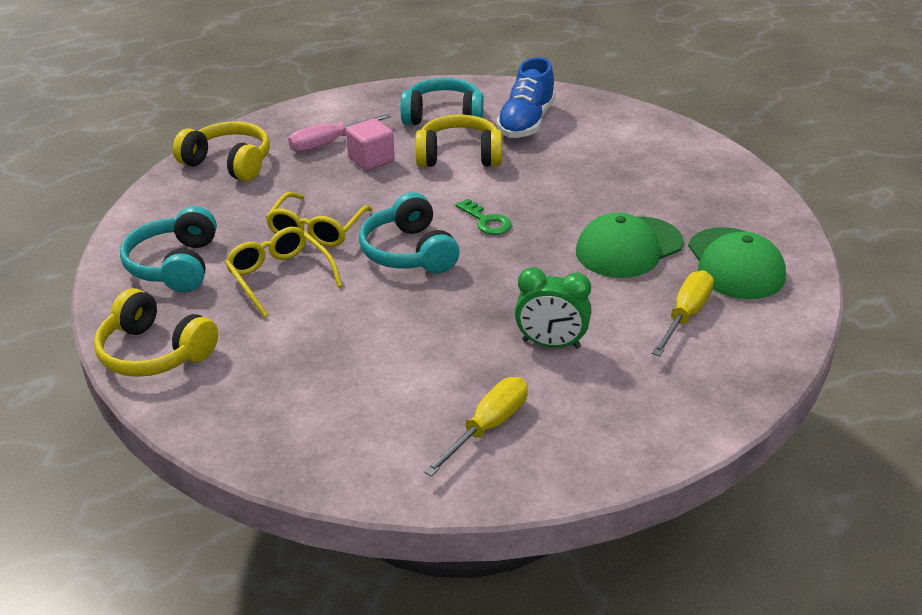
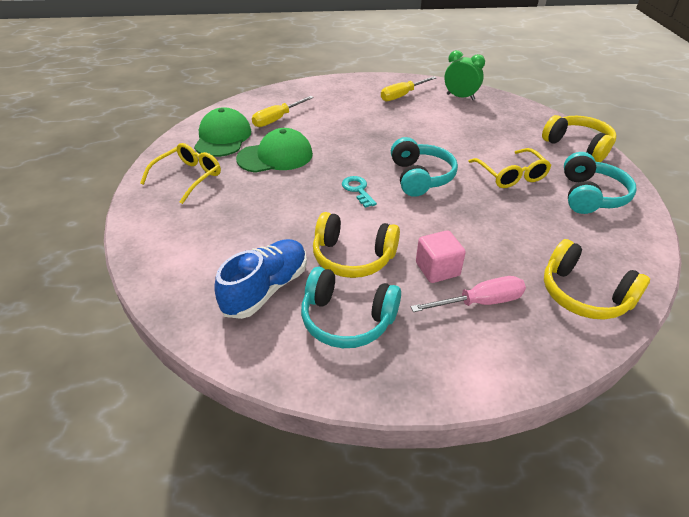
camera: 165 degrees left, 5 degrees up
yellow glasses [266,192,373,247] -> yellow glasses moved to [140,143,221,204]
green key [455,199,512,235] -> turquoise key [342,176,377,208]
green clock [515,267,591,349] -> green clock moved to [444,50,485,100]

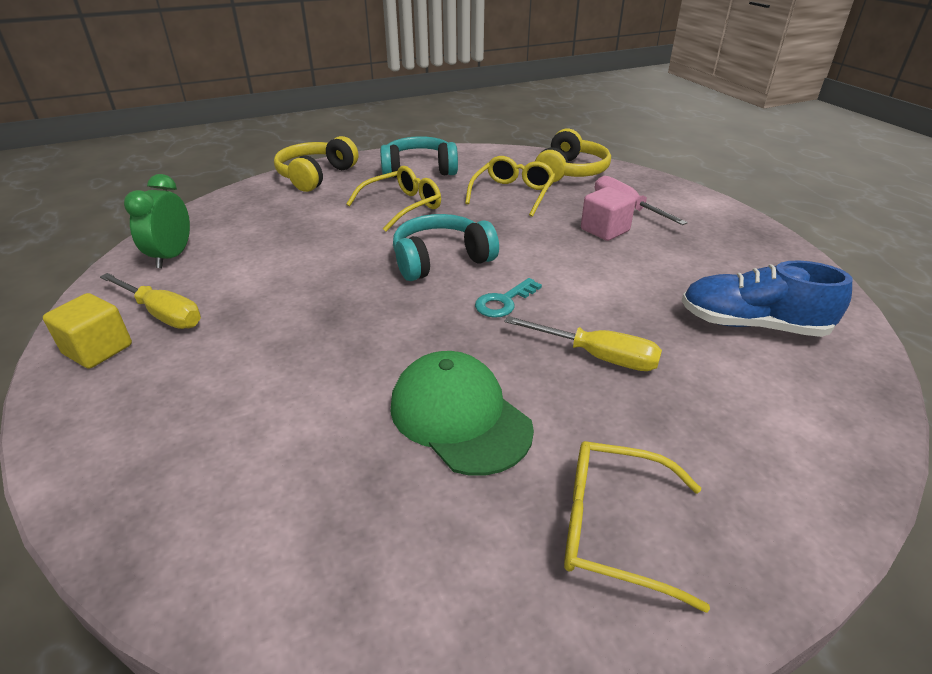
camera: 110 degrees left, 5 degrees down
green cap [194,107,251,157] -> none
yellow screwdriver [252,96,314,127] -> yellow screwdriver moved to [504,316,662,371]
turquoise headphones [301,267,401,348] -> none
yellow headphones [313,212,400,278] -> none
none -> yellow cube [43,293,132,369]
none -> yellow glasses [465,156,555,217]

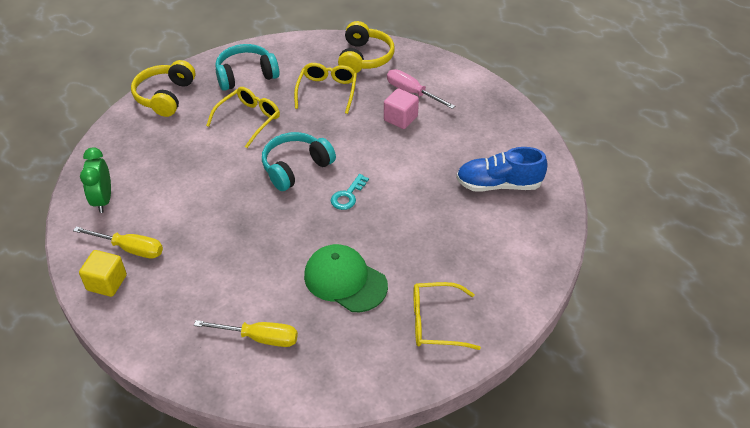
camera: 15 degrees left, 10 degrees up
yellow screwdriver [504,316,662,371] -> yellow screwdriver moved to [194,320,298,347]

